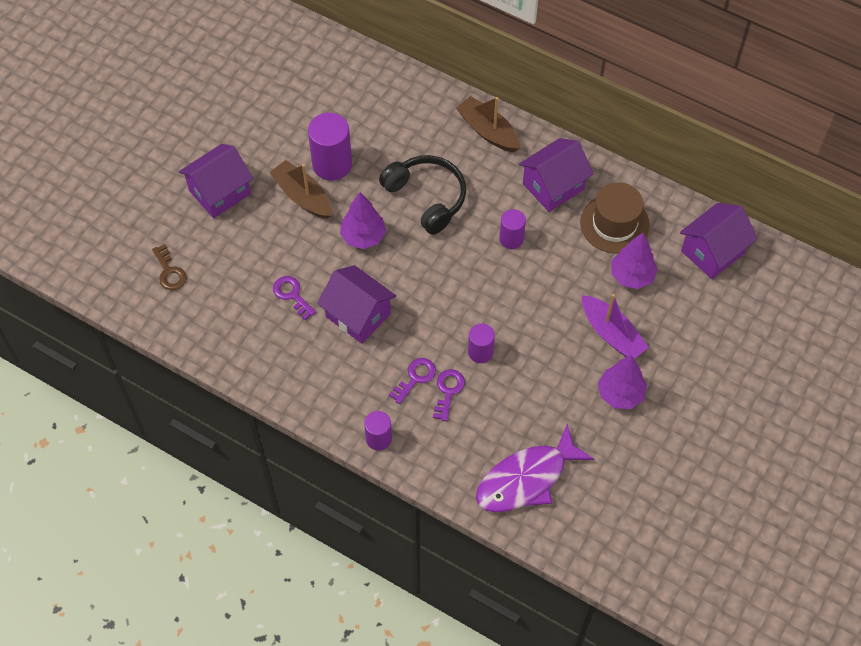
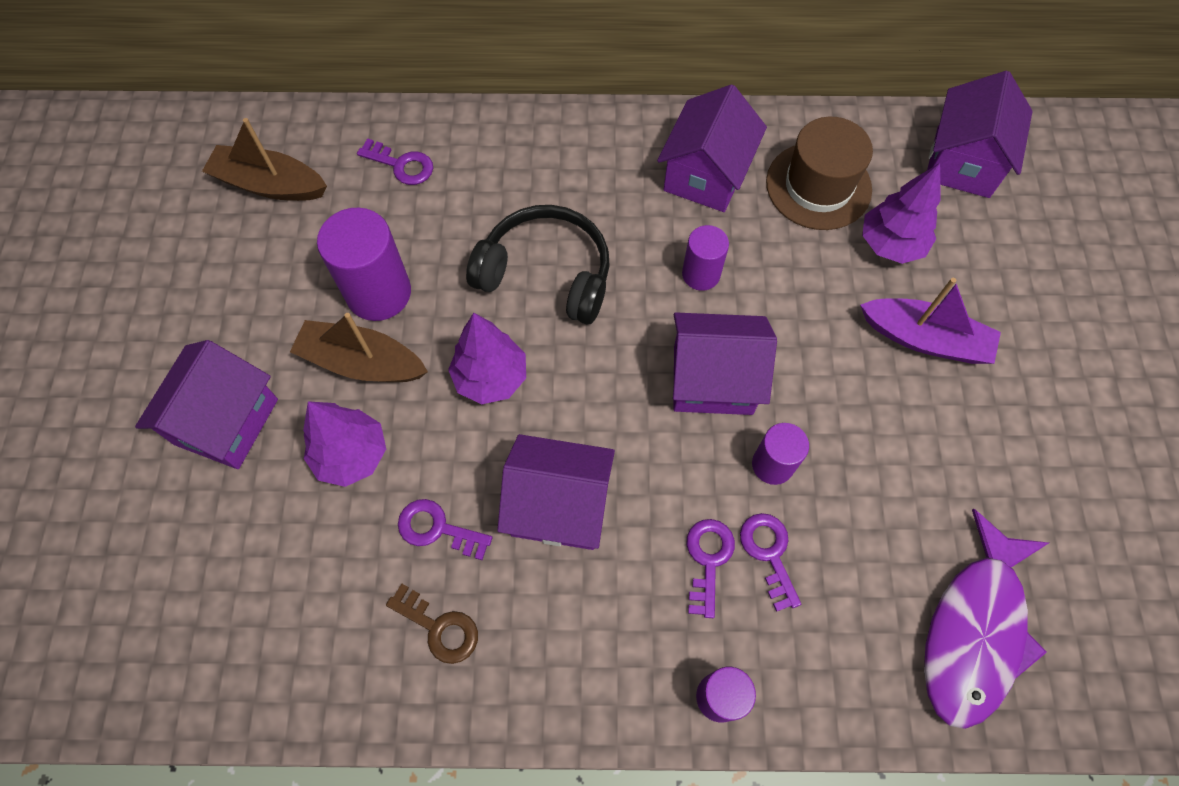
camera: 30 degrees left, 5 degrees up
brown key [152,244,187,290] -> brown key moved to [386,584,478,664]
brown boat [456,96,520,152] -> brown boat moved to [202,118,327,201]
purple tree [598,355,647,409] -> purple tree moved to [303,401,386,487]
none -> purple key [357,138,433,185]
none -> purple house [673,312,777,415]

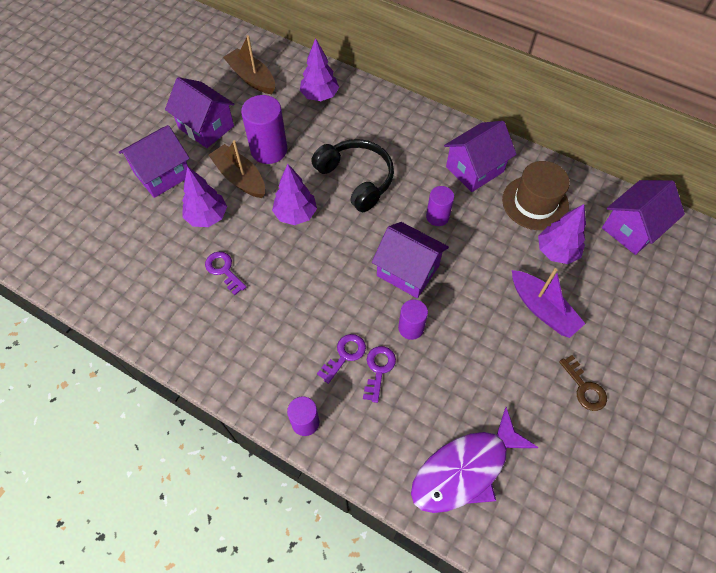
camera: 30 degrees right, 5 degrees down
purple key [357,138,433,185] -> purple tree [300,38,339,101]
brown key [386,584,478,664] -> brown key moved to [559,355,607,411]
purple house [497,434,615,550] -> purple house moved to [165,77,235,148]

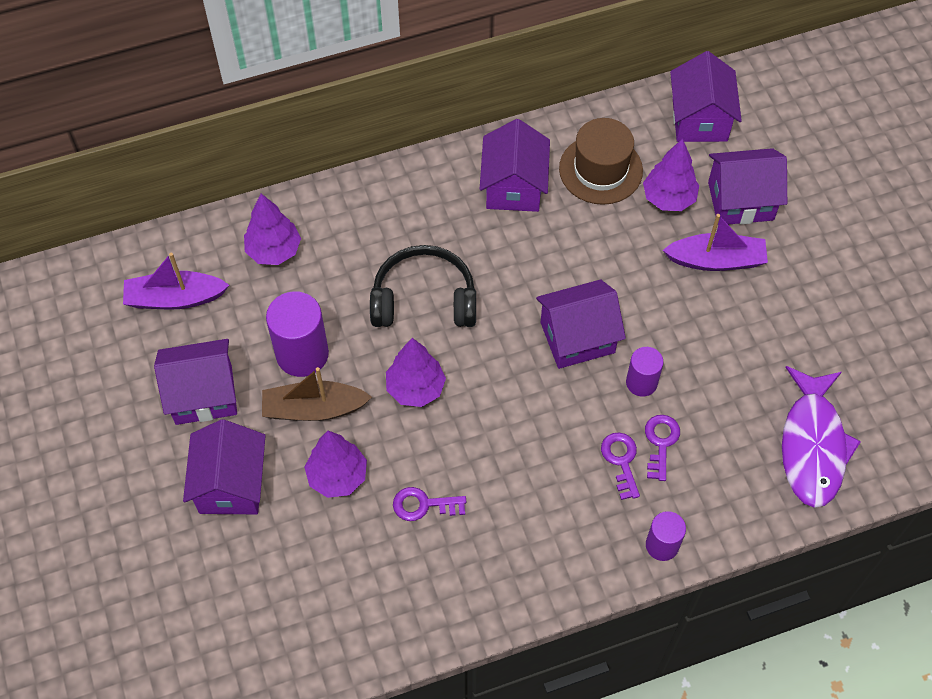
camera: 50 degrees left, 0 degrees up
brown boat [223,35,275,94] -> purple boat [123,252,229,310]
purple key [363,346,396,403] -> purple key turned 45 degrees clockwise [645,415,680,481]
purple cylinder [426,186,454,226] -> none
brown key [559,355,607,411] -> none
none -> purple house [708,148,787,225]

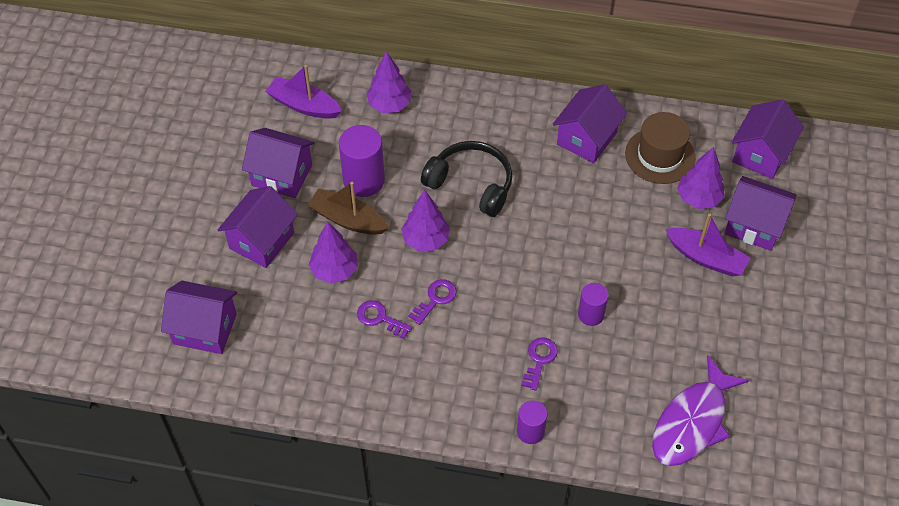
camera: 30 degrees right, 5 degrees down
purple house [536,279,626,369] -> purple house moved to [161,281,237,354]
purple key [645,415,680,481] -> purple key moved to [408,279,457,325]

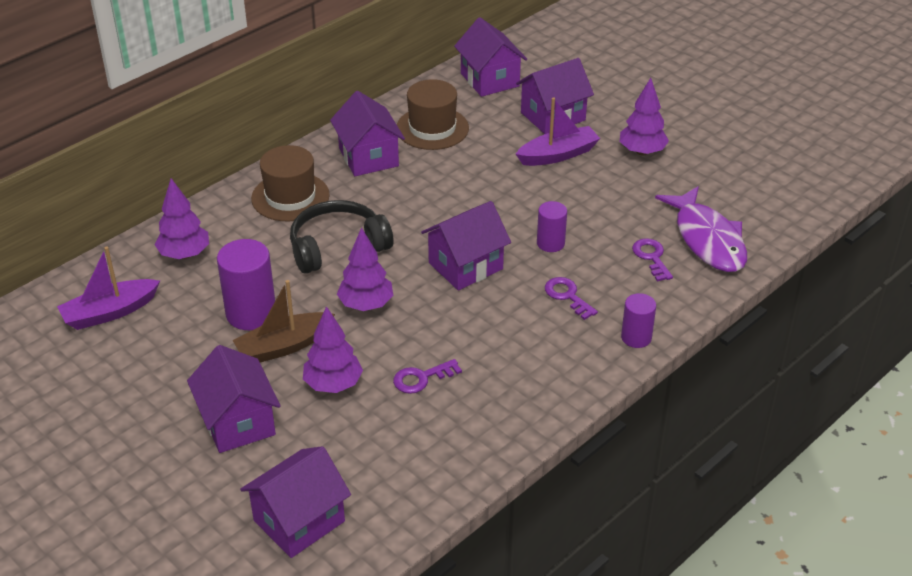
camera: 55 degrees left, 15 degrees down
purple house [242,128,315,198] -> purple house moved to [421,201,511,290]
purple key [408,279,457,325] -> purple key moved to [632,238,673,282]
purple tree [677,147,725,209] -> purple tree moved to [620,78,669,156]
none -> brown hat [251,145,330,221]

